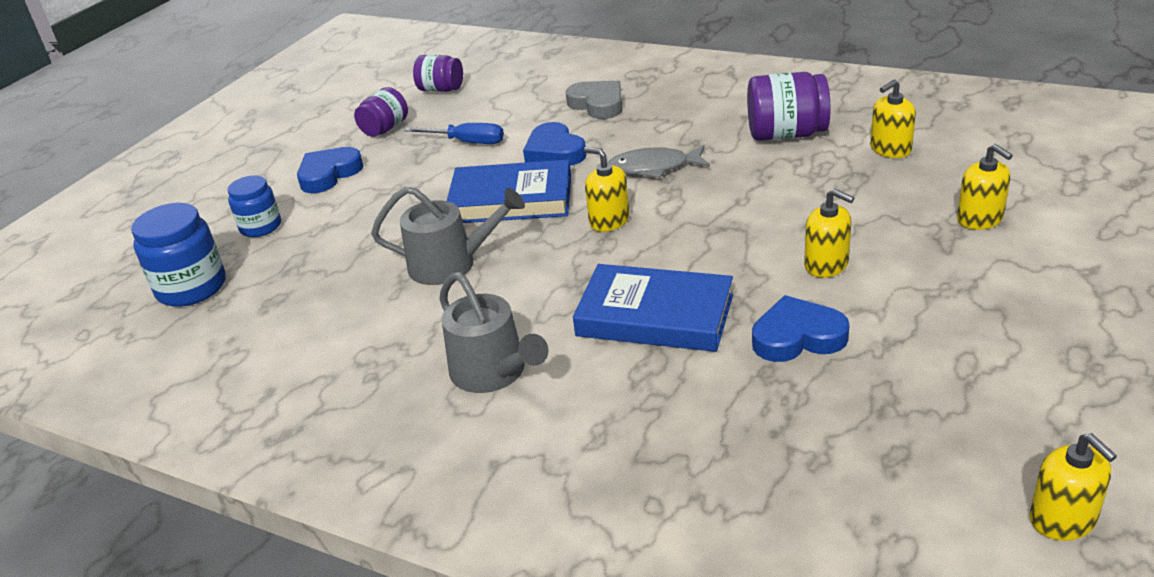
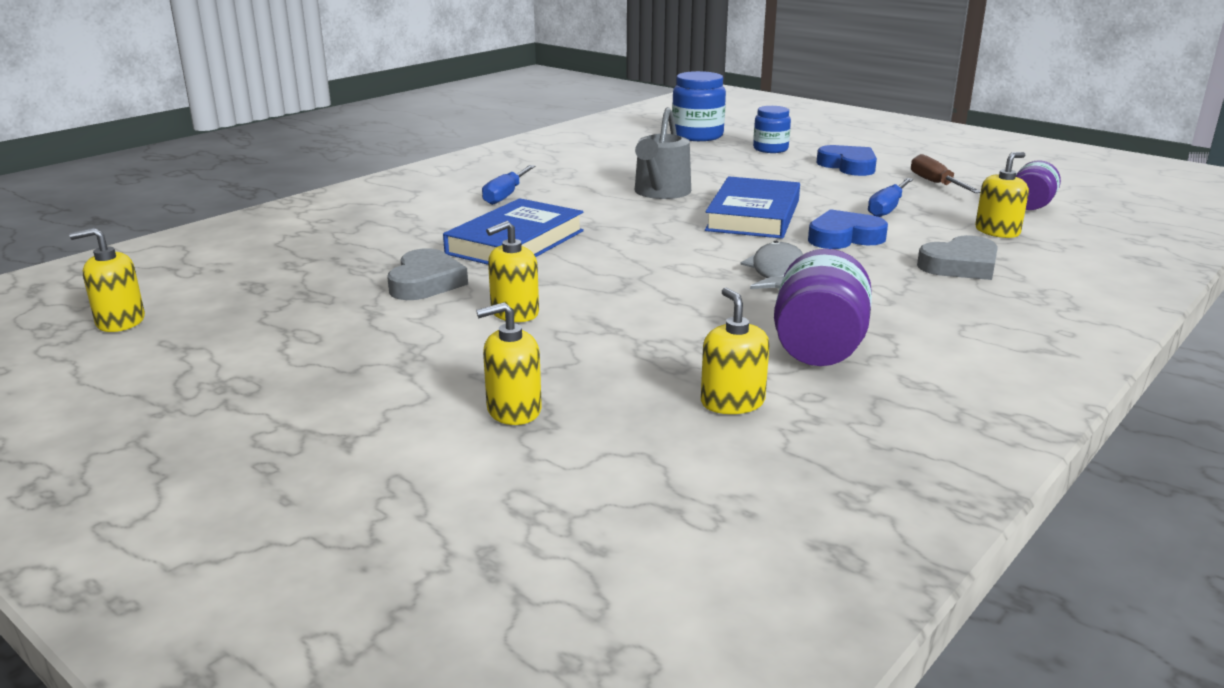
camera: 100 degrees right, 10 degrees down
purple jar [354,87,408,137] -> brown screwdriver [911,154,981,193]
grey watering can [439,272,549,393] -> blue screwdriver [482,165,535,205]
yellow soap dispenser [584,147,629,232] -> yellow soap dispenser moved to [975,152,1029,238]
blue heart [752,295,850,362] -> grey heart [387,248,468,300]

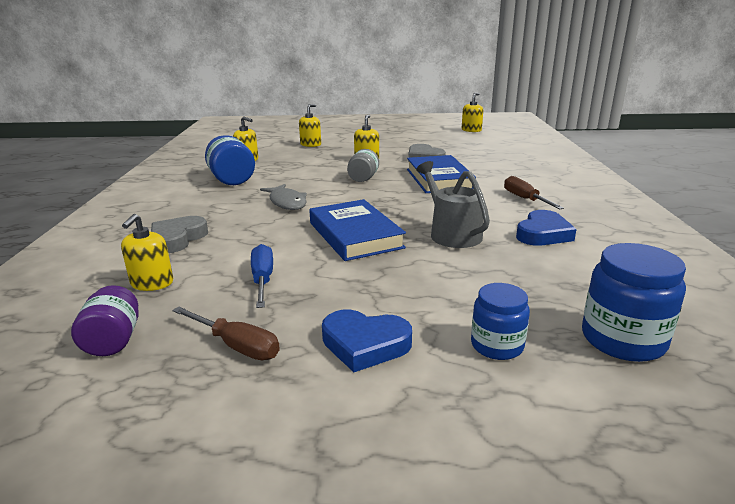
camera: 140 degrees right, 0 degrees up
blue screwdriver [482,165,535,205] -> brown screwdriver [504,176,564,209]
purple jar [774,249,872,366] -> blue jar [205,135,255,185]
blue heart [808,209,888,249] -> blue heart moved to [516,210,576,246]
none -> grey jar [347,149,379,182]

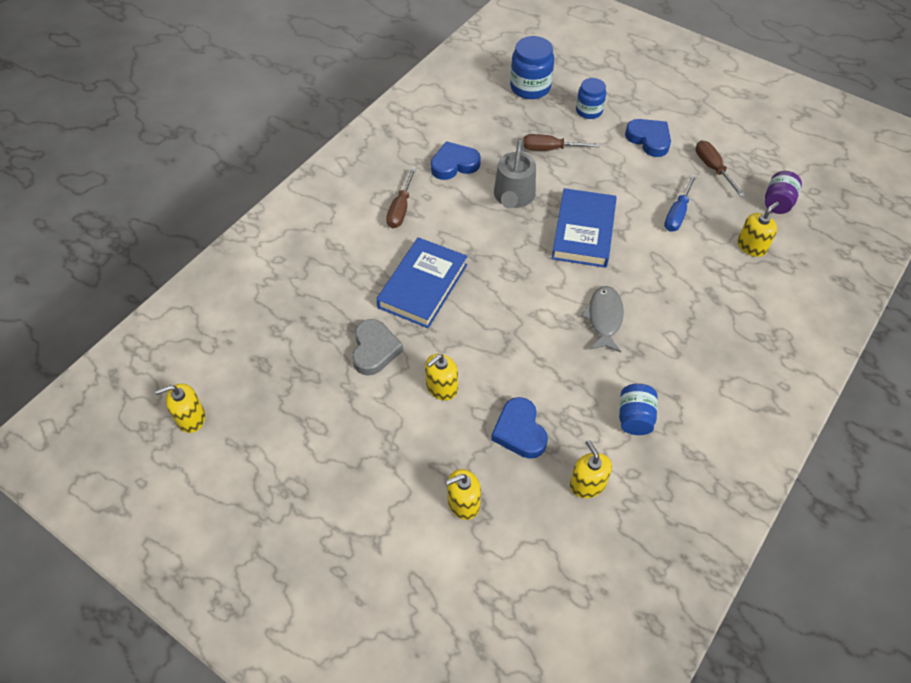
camera: 145 degrees left, 30 degrees up
grey heart [151,216,208,253] -> none
blue jar [205,135,255,185] -> blue jar [619,384,657,435], size x0.65
grey jar [347,149,379,182] -> none
none -> blue heart [491,397,548,459]
none -> brown screwdriver [523,134,600,151]

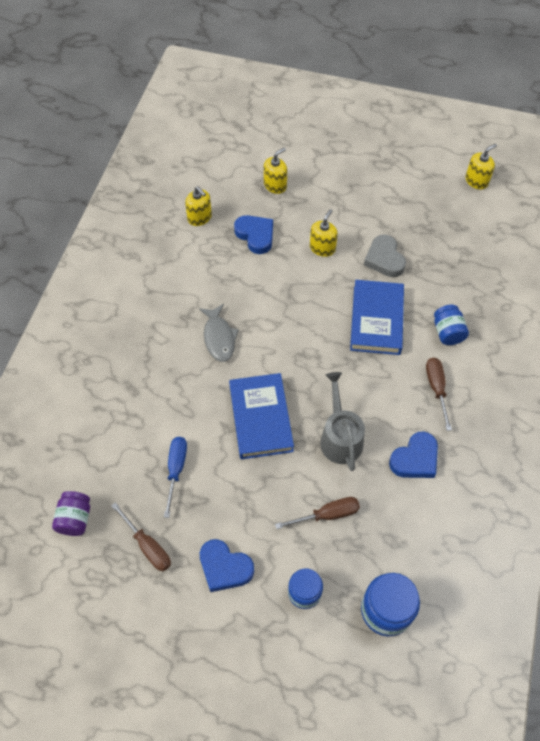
camera: 160 degrees right, 5 degrees up
blue jar [619,384,657,435] -> blue jar moved to [434,305,469,345]
yellow soap dispenser [738,202,779,257] -> none

